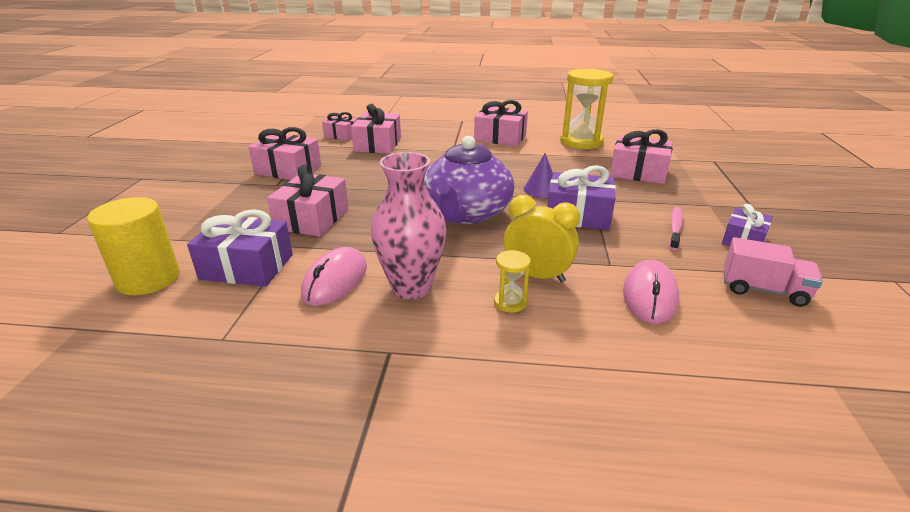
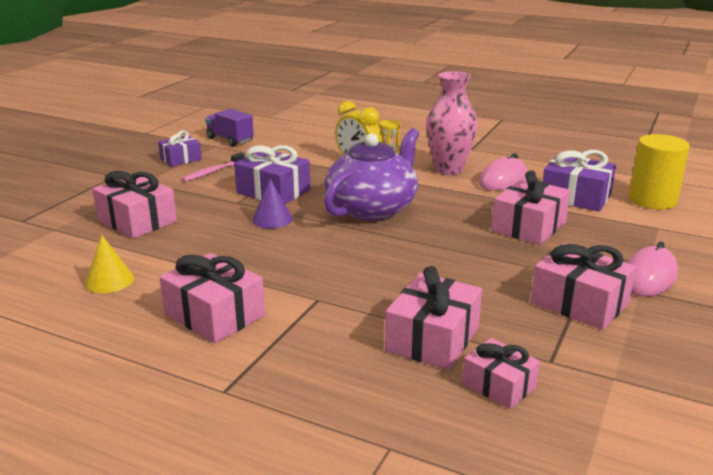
camera: 160 degrees left, 5 degrees down
yellow hourglass [560,69,613,149] -> yellow cone [85,235,134,293]
pink mouse [623,260,679,324] -> pink mouse moved to [627,241,678,296]
pink truck [724,237,823,307] -> purple truck [205,109,254,147]

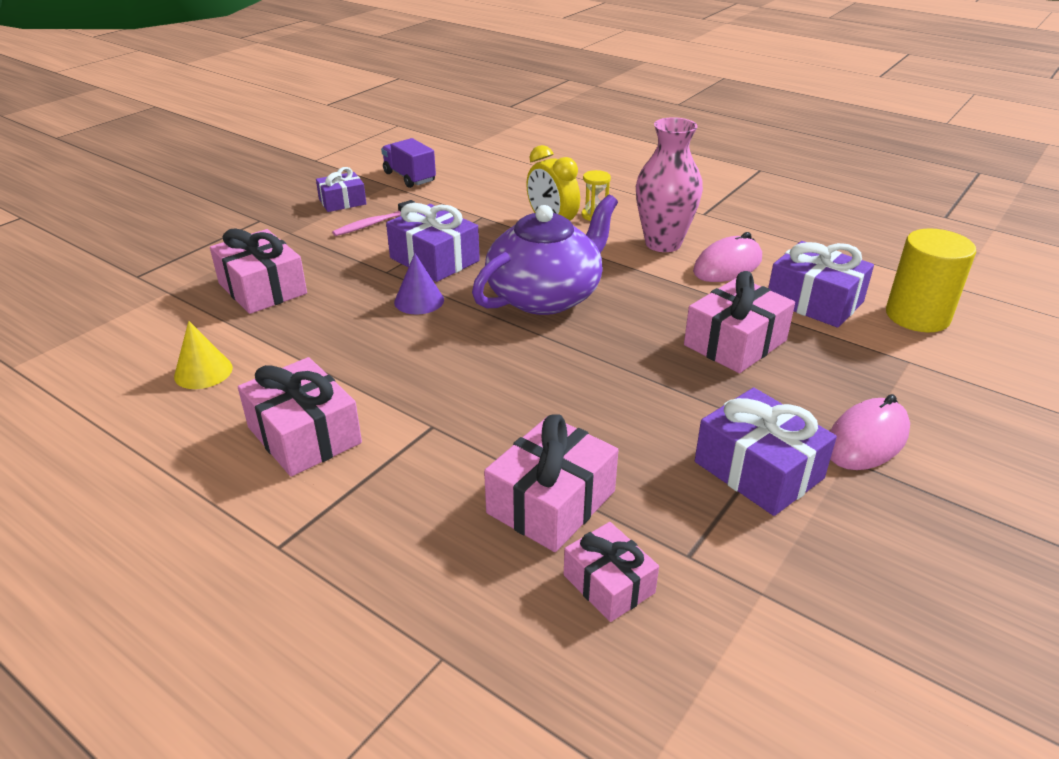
camera: 10 degrees right, 10 degrees up
pink gift [530,243,636,330] -> purple gift [695,388,837,516]

